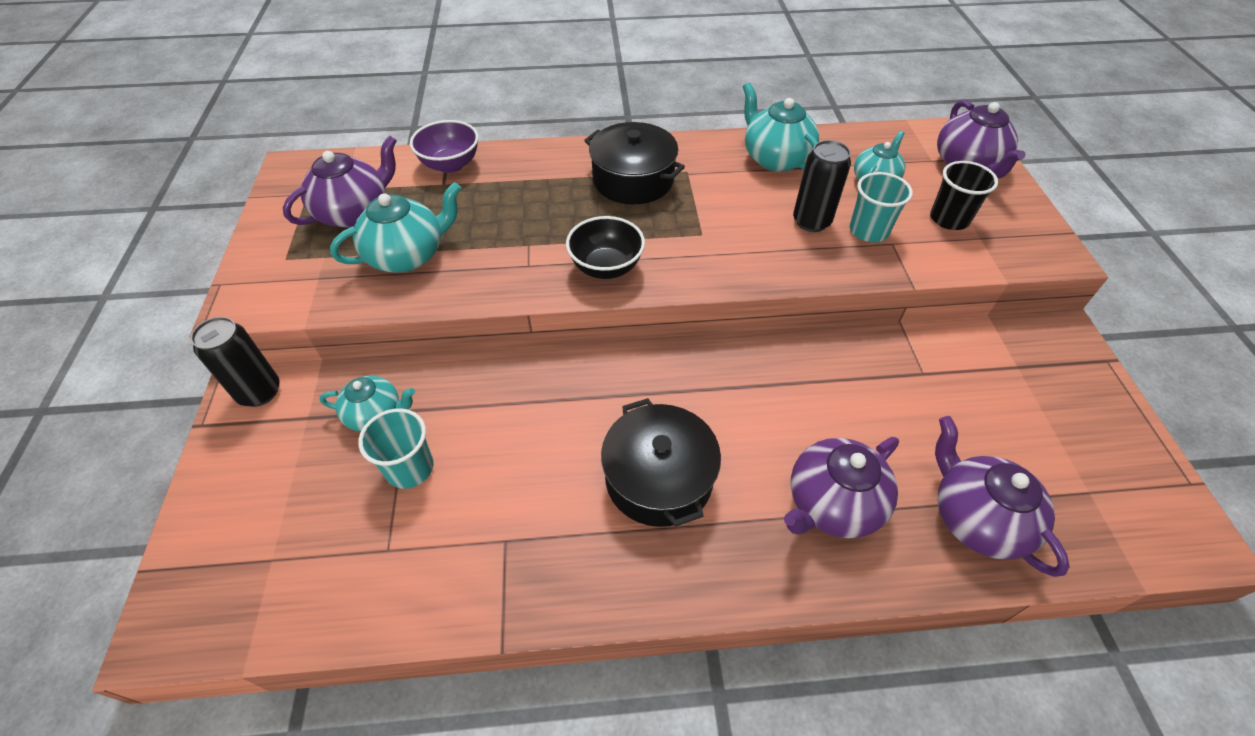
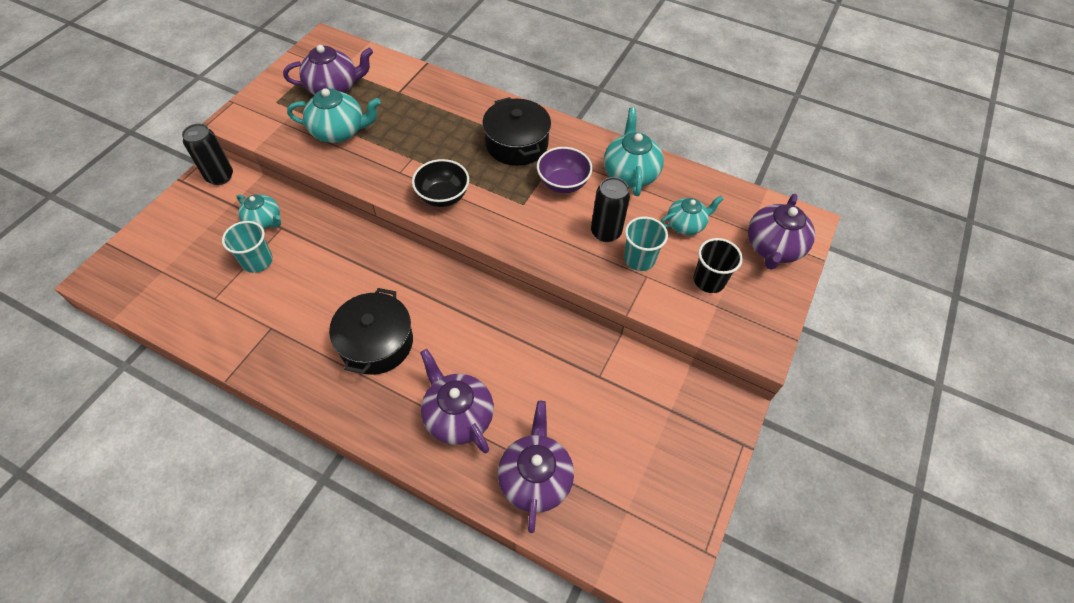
camera: 30 degrees right, 5 degrees up
purple bowl [410,120,479,173] -> purple bowl moved to [537,147,592,193]
purple teapot [784,437,899,538] -> purple teapot turned 60 degrees clockwise [420,349,494,453]

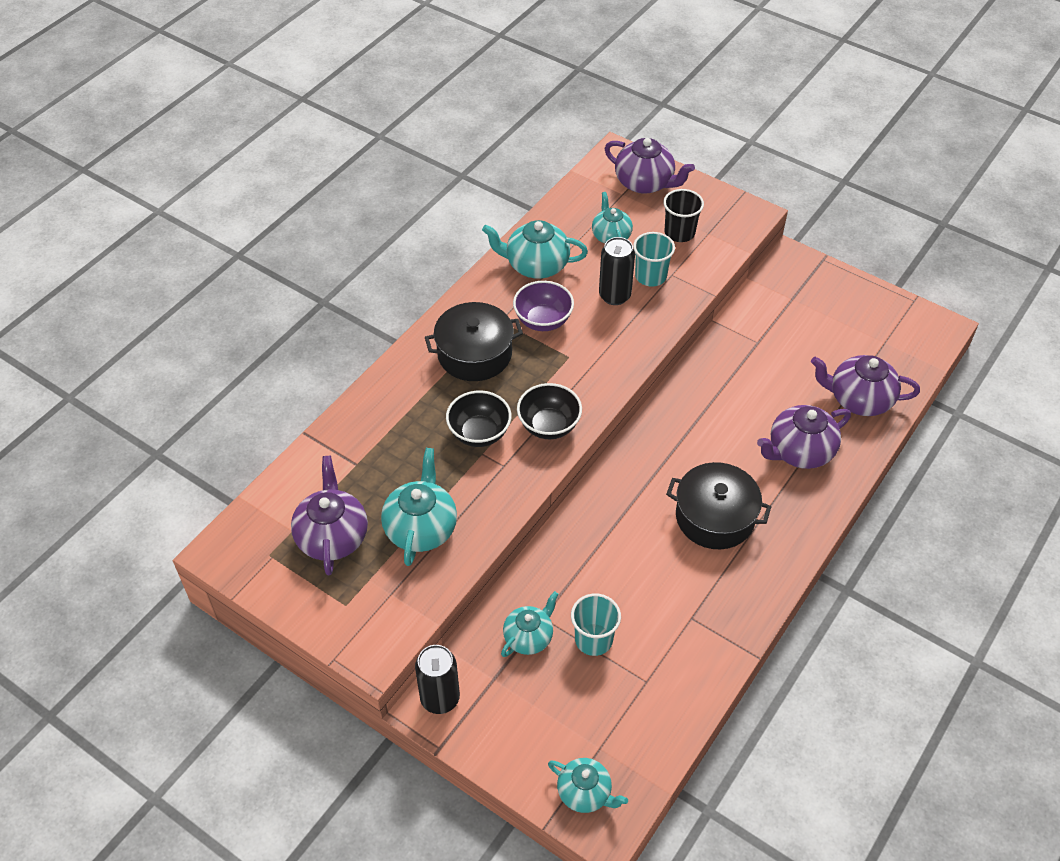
camera: 80 degrees left, 5 degrees down
none -> black bowl [446,391,511,447]
none -> turquoise teapot [548,758,628,813]

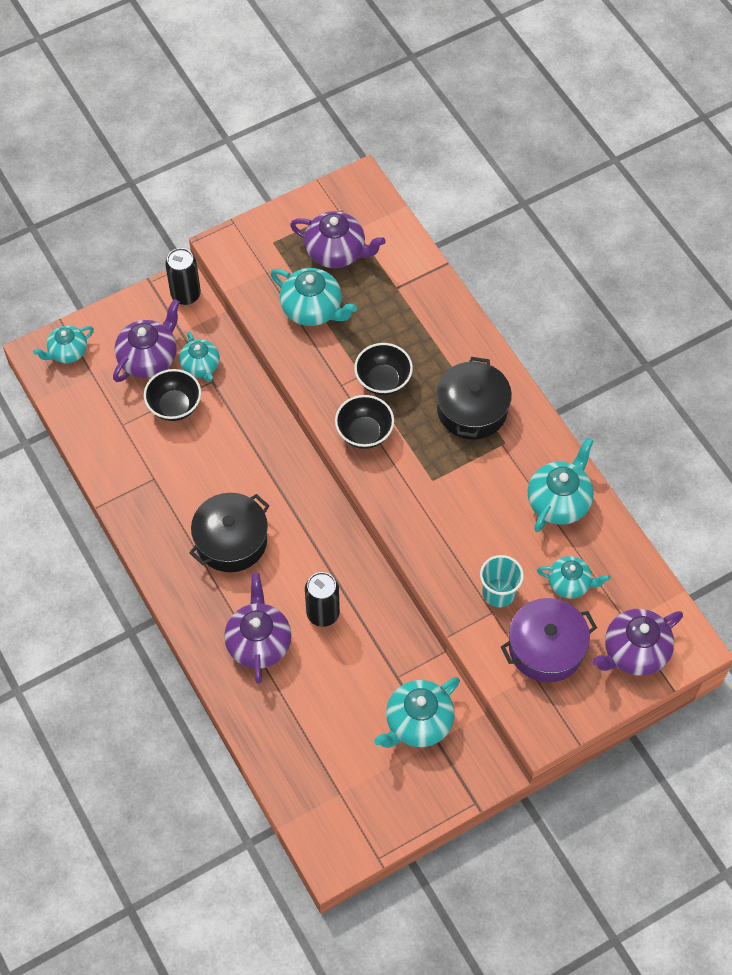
camera: 115 degrees right, 10 degrees up
purple bowl [513,281,574,331] -> none
turquoise cup [571,594,621,656] -> black bowl [144,369,201,421]
black can [599,237,635,305] -> black can moved to [305,572,340,627]
black cup [663,189,704,242] -> purple pot [501,598,597,682]
purple teapot [811,355,920,416] -> purple teapot moved to [113,299,180,382]
none -> turquoise teapot [374,677,460,748]

